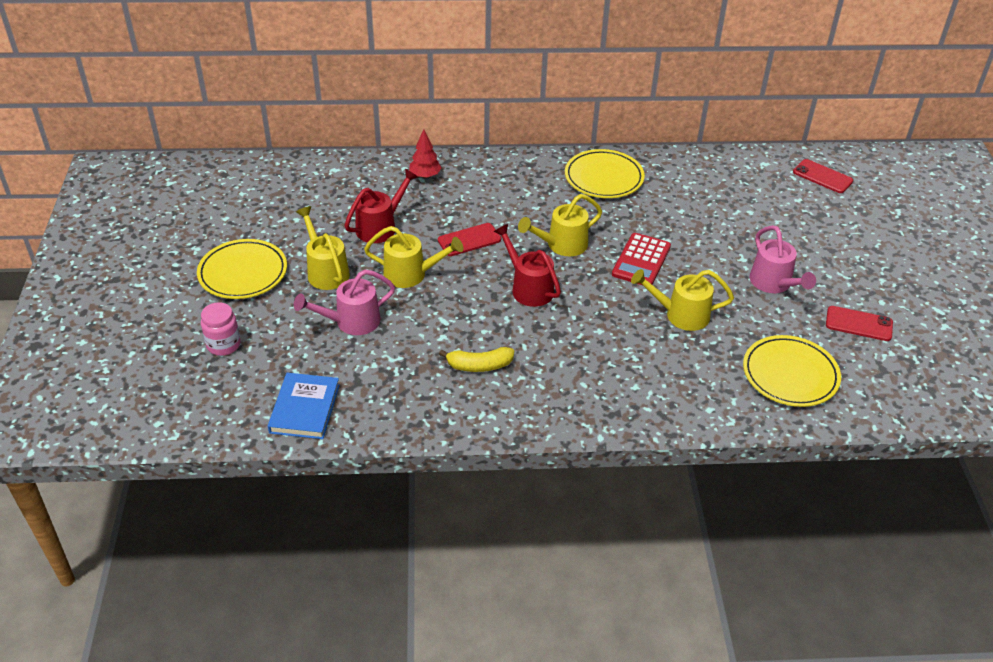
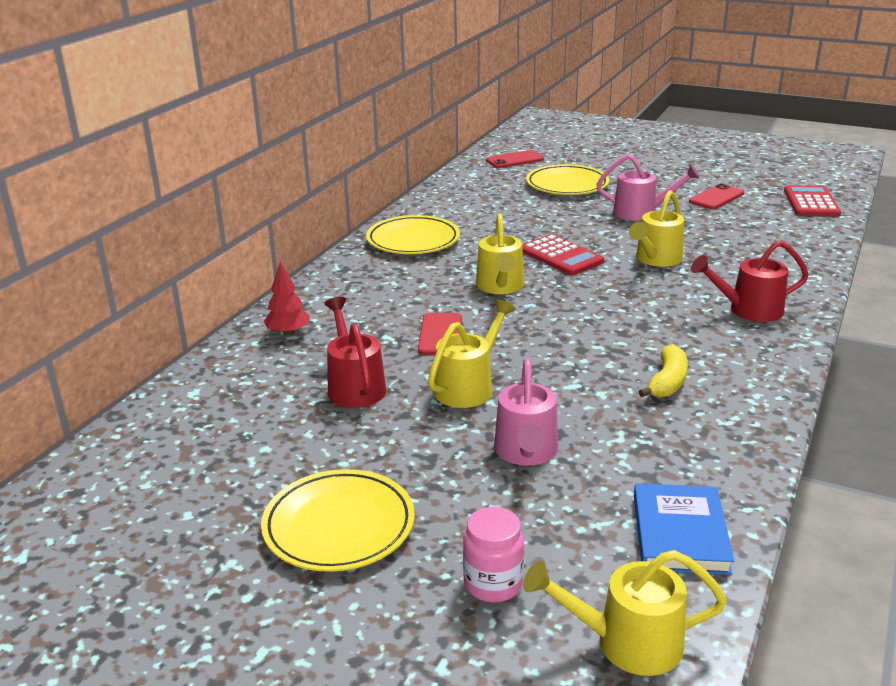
camera: 60 degrees left, 15 degrees down
blue book [268,373,340,439] -> blue book turned 60 degrees clockwise [634,483,734,575]
yellow watering can [296,206,350,290] -> yellow watering can moved to [523,550,727,676]
red watering can [493,224,561,307] -> red watering can moved to [691,240,809,322]
yellow plate [743,335,841,407] -> yellow plate moved to [526,164,610,195]
none -> red calculator [784,185,841,217]

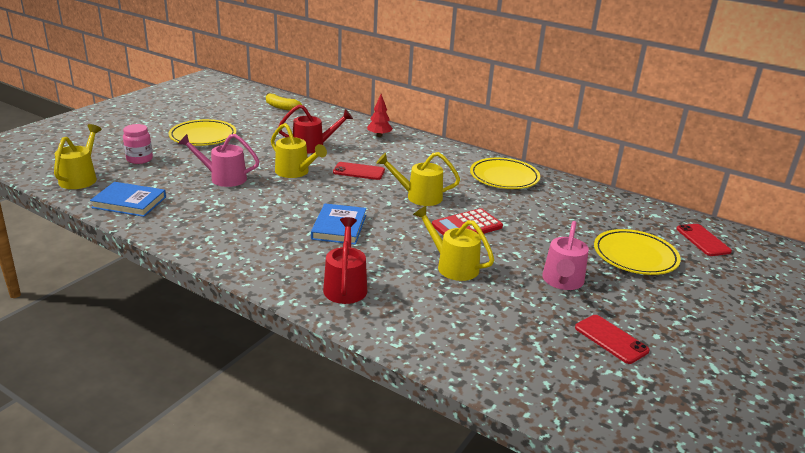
camera: 95 degrees right, 0 degrees up
yellow banana [638,344,688,398] -> yellow banana moved to [266,93,302,111]
red calculator [784,185,841,217] -> none
none -> blue book [311,203,366,245]

